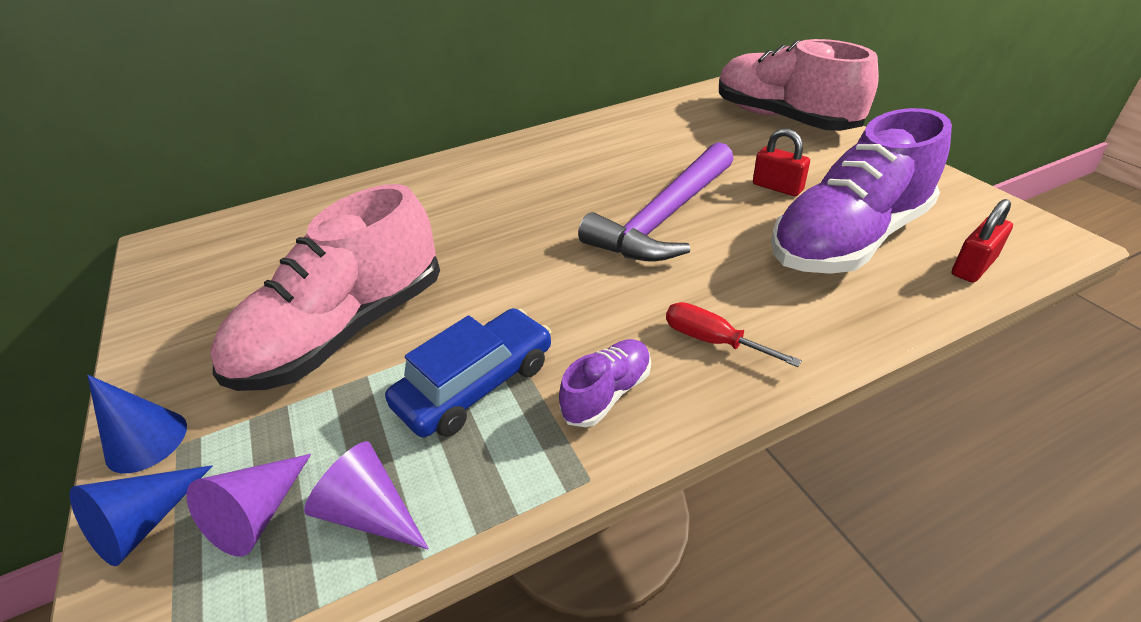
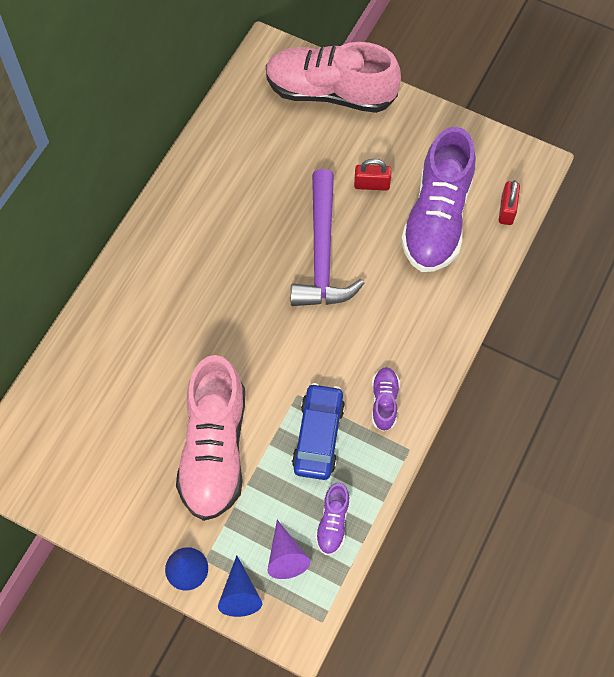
camera: 40 degrees left, 25 degrees up
purple cone [304,441,429,550] -> purple shoe [315,483,350,555]
red screwdriver [666,302,802,367] -> none

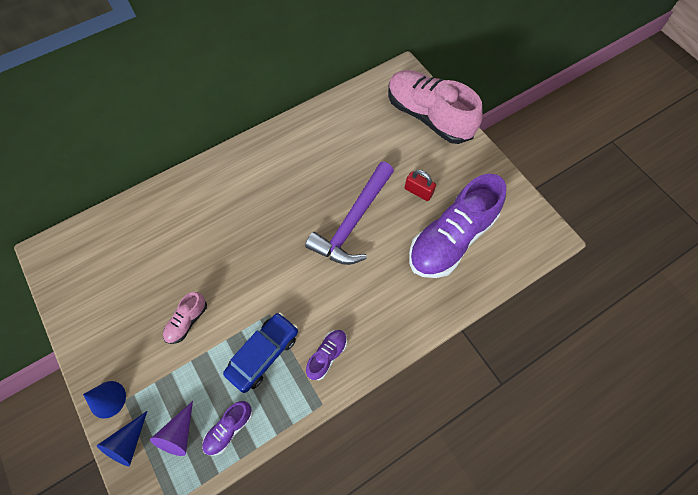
camera: 30 degrees right, 0 degrees up
pink shoe [176,355,245,521] -> pink shoe [163,292,207,344], size x0.44
red padlock [499,180,520,225] -> none

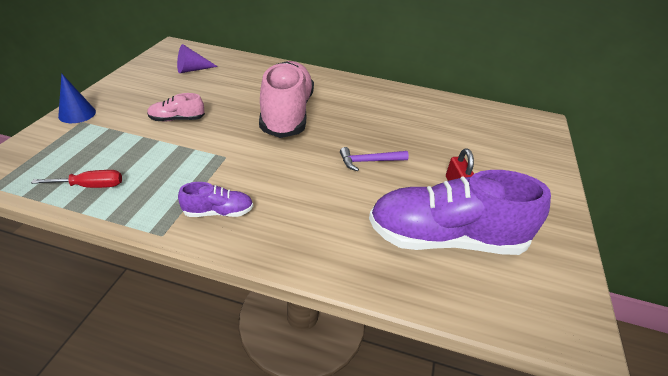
camera: 45 degrees right, 25 degrees down
blue cone [97,411,147,466] -> none
purple cone [150,401,193,456] -> purple cone moved to [177,44,218,73]
purple shoe [202,401,253,455] -> red screwdriver [31,170,122,188]
blue car [223,312,298,393] -> none
purple hammer [305,162,394,265] -> purple hammer [340,147,409,171], size x0.49
pink shoe [388,70,483,144] -> pink shoe moved to [259,61,314,138]

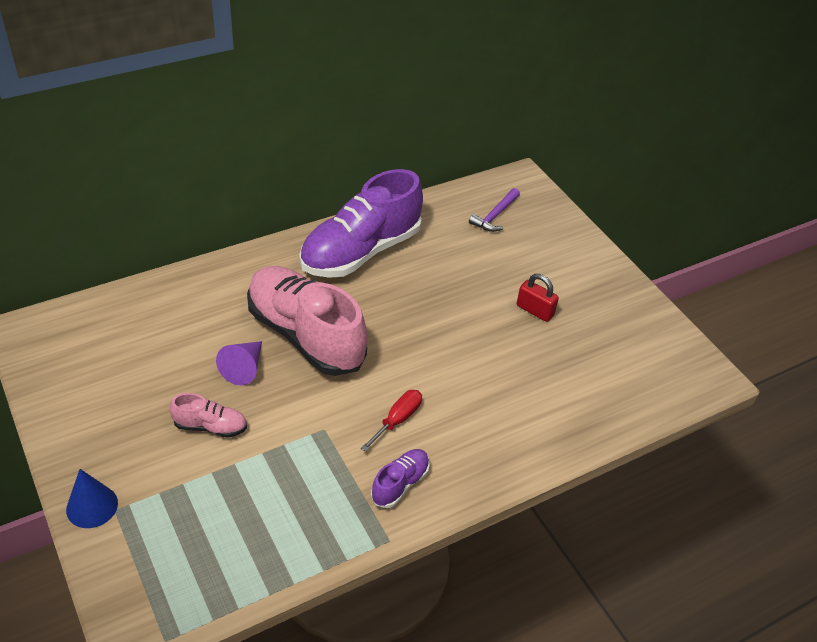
camera: 45 degrees left, 5 degrees up
red screwdriver [31,170,122,188] -> red screwdriver moved to [361,390,422,452]
pink shoe [147,93,205,121] -> pink shoe turned 120 degrees counterclockwise [170,393,247,438]
purple cone [177,44,218,73] -> purple cone moved to [216,341,262,385]
purple hammer [340,147,409,171] -> purple hammer moved to [469,188,520,232]
purple shoe [369,170,551,255] -> purple shoe moved to [299,169,423,278]

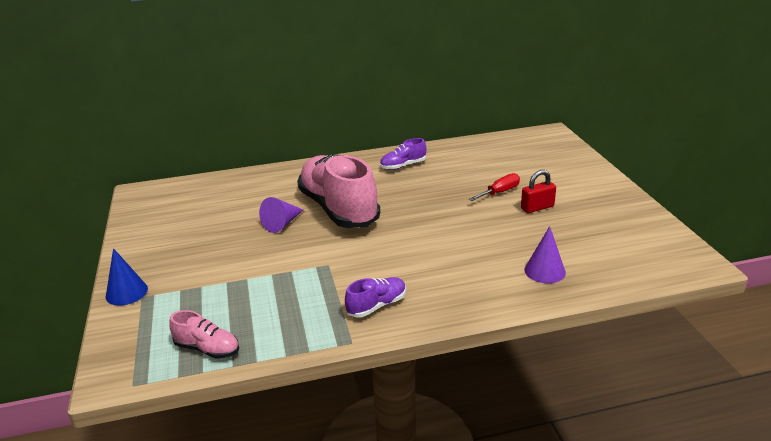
camera: 20 degrees right, 15 degrees down
pink shoe [170,393,247,438] -> pink shoe moved to [169,310,239,359]
purple shoe [299,169,423,278] -> purple shoe [380,138,426,170], size x0.44
red screwdriver [361,390,422,452] -> red screwdriver moved to [469,173,520,201]
purple hammer [469,188,520,232] -> none
red padlock [517,274,559,322] -> red padlock turned 75 degrees counterclockwise [521,170,556,213]
none -> purple cone [525,226,566,283]

